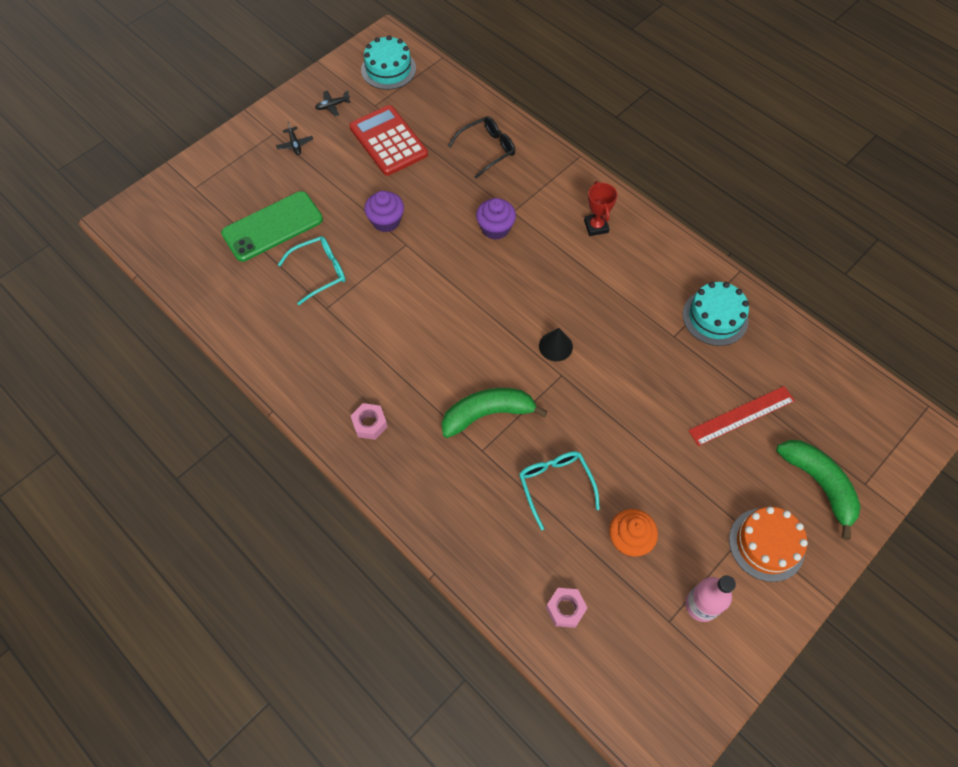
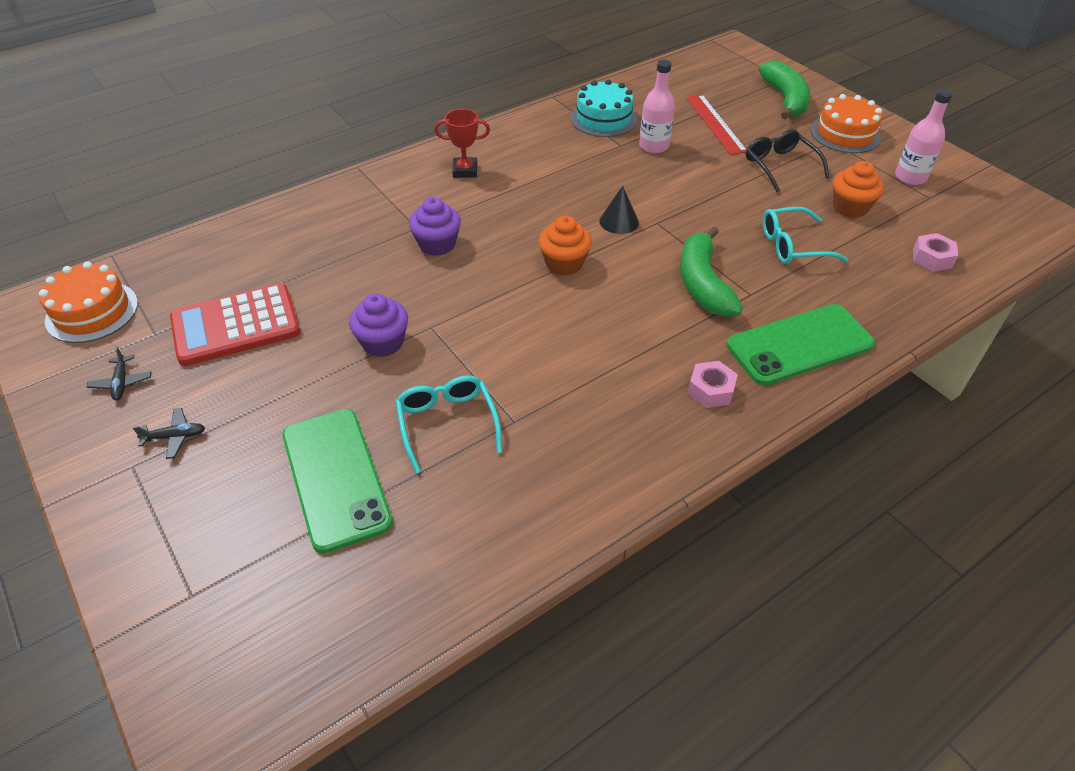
camera: 80 degrees left, 15 degrees down
turquoise cake [361,35,416,90] -> orange cake [39,262,138,343]
black glasses [448,116,515,179] -> black glasses moved to [746,129,830,192]
green banana [776,440,861,540] -> green banana turned 105 degrees clockwise [759,61,810,120]
none -> orange cupcake [539,216,592,276]
none -> pink bottle [639,60,675,153]
none -> green phone [727,304,875,385]

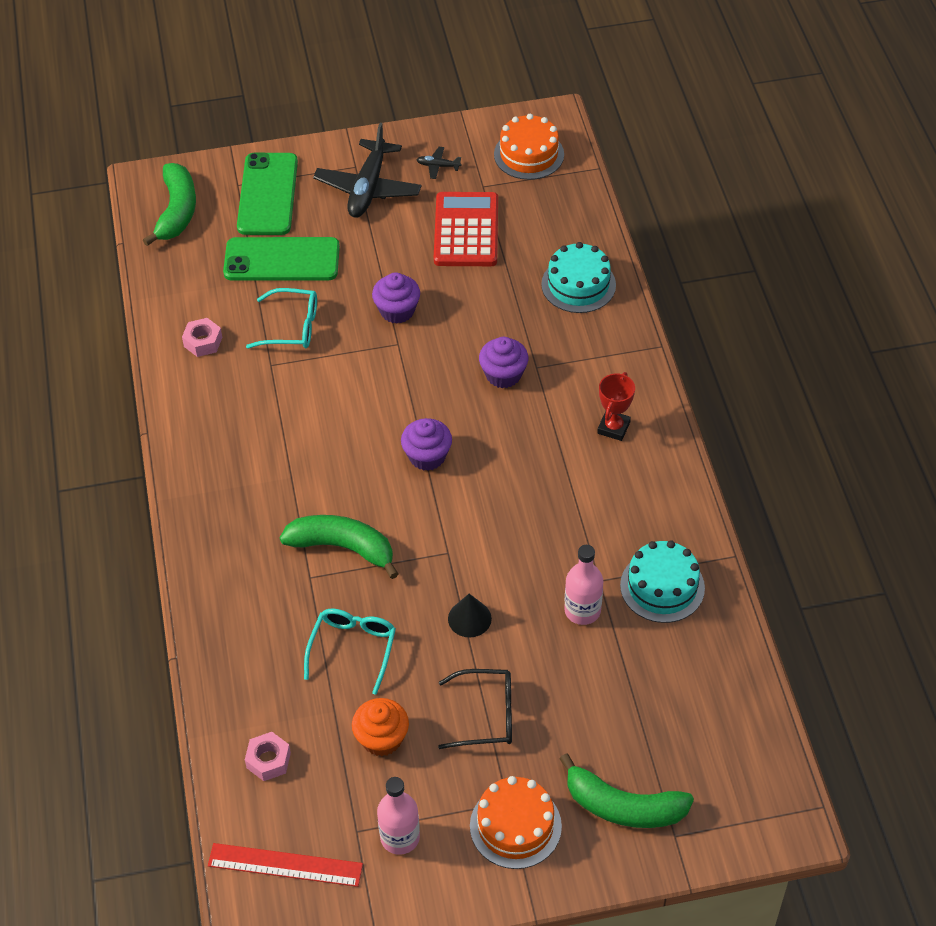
camera: 115 degrees right, 5 degrees up
black plane [133,408,205,459] -> black plane [313,123,421,218], size x2.37
orange cupcake [539,216,592,276] -> purple cupcake [401,418,452,471]
black cone [599,186,639,234] -> black cone moved to [448,594,492,638]
red ruler [686,95,746,155] -> red ruler moved to [208,843,363,887]
pink nut [688,361,738,408] -> pink nut moved to [182,318,222,357]
green phone [727,304,875,385] -> green phone moved to [237,153,298,235]
none -> green banana [143,163,196,246]
none -> turquoise cake [541,242,616,313]

